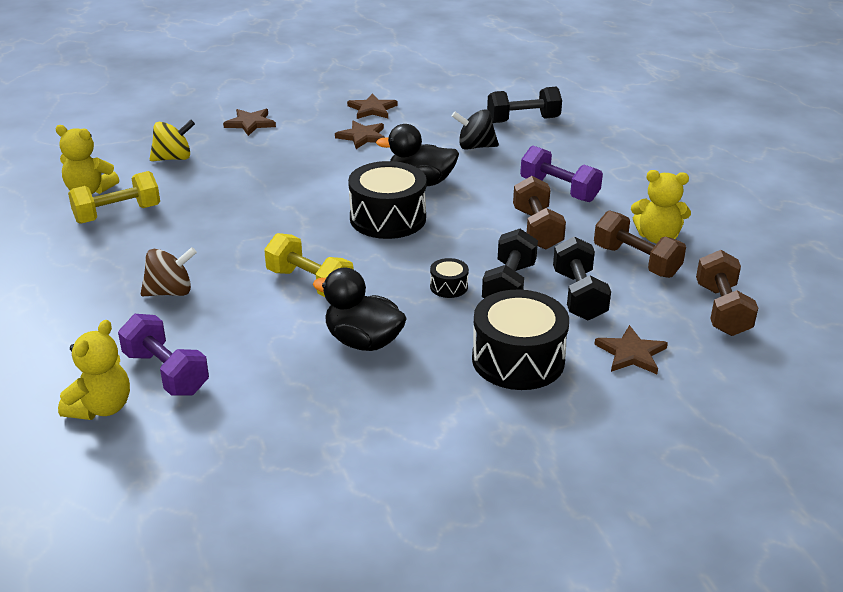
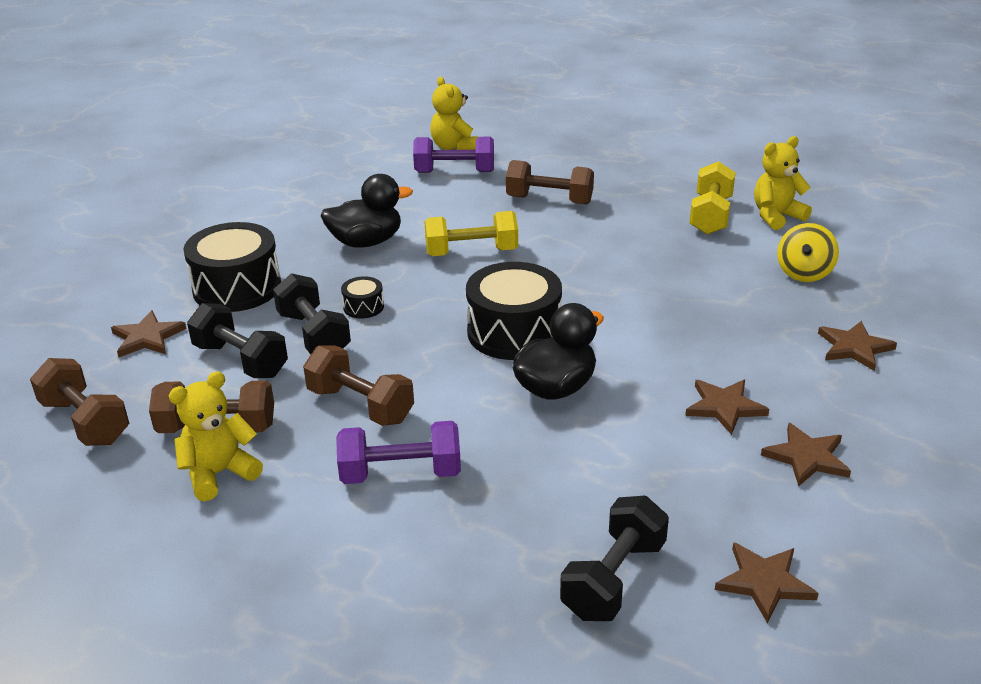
camera: 135 degrees right, 0 degrees up
brown spinning top [141,247,197,296] -> brown dumbbell [506,160,594,205]
black spinning top [452,109,499,150] -> none
none -> brown star [715,542,819,623]

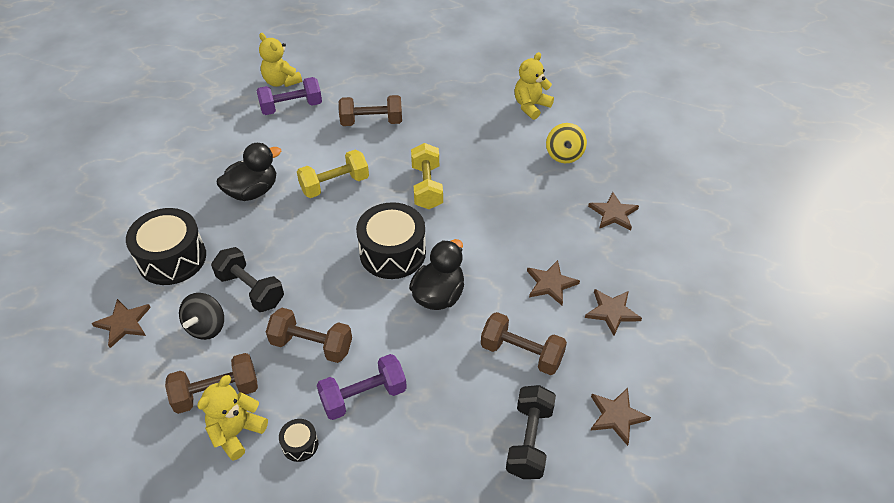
camera: 20 degrees left, 15 degrees up
brown dumbbell [30,358,129,446] -> brown dumbbell moved to [481,312,567,375]
black dumbbell [187,303,288,378] -> black spinning top [179,293,224,340]
black drum [341,276,384,319] -> black drum moved to [279,419,318,462]
yellow dumbbell [690,161,736,235] -> yellow dumbbell moved to [411,143,443,209]

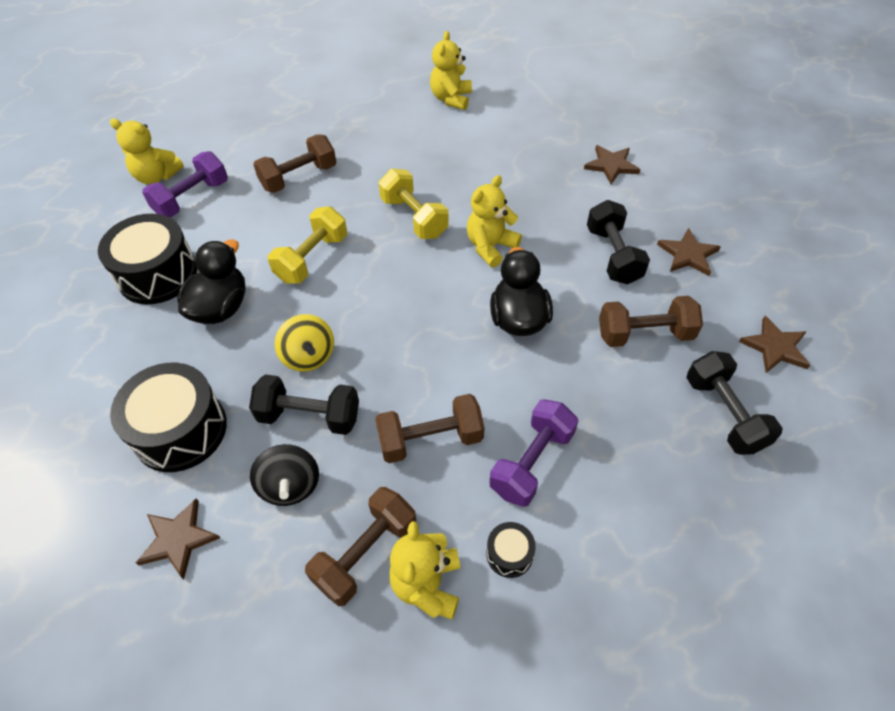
camera: 30 degrees left, 5 degrees up
black drum [356,202,426,279] -> black drum moved to [98,214,197,304]
brown star [527,260,580,305] -> black dumbbell [587,200,650,284]
yellow spinning top [546,123,587,163] -> yellow spinning top moved to [275,314,334,372]
none -> yellow teddy bear [467,175,522,268]

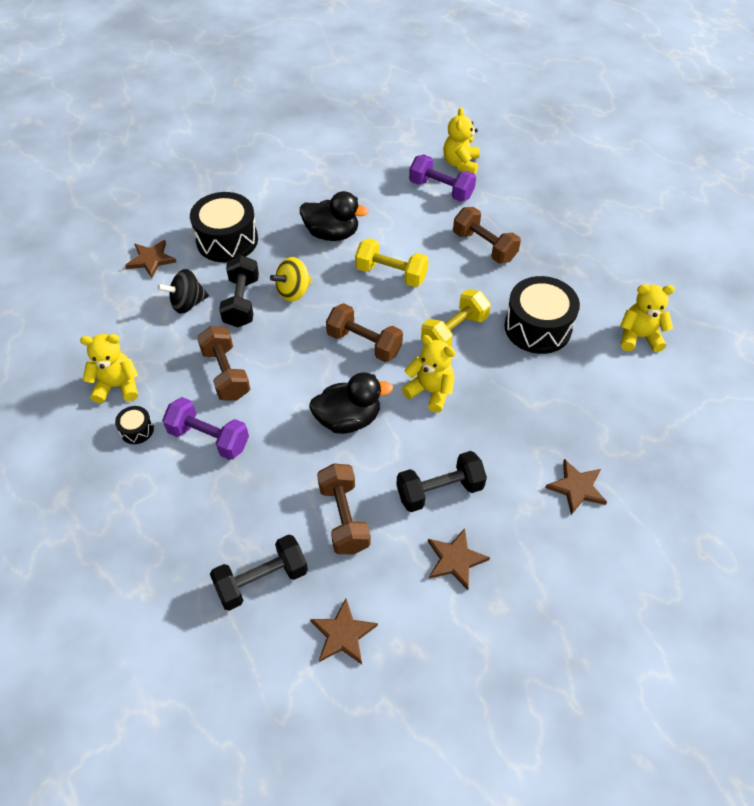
camera: 80 degrees right, 0 degrees up
black drum [98,214,197,304] -> black drum moved to [504,276,580,354]
brown dumbbell [305,487,416,607] -> brown dumbbell moved to [326,303,403,362]

